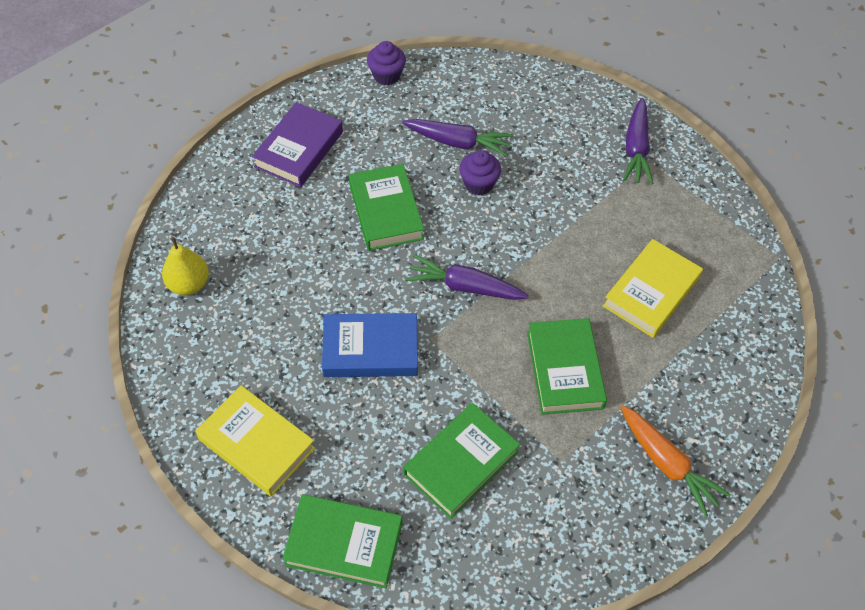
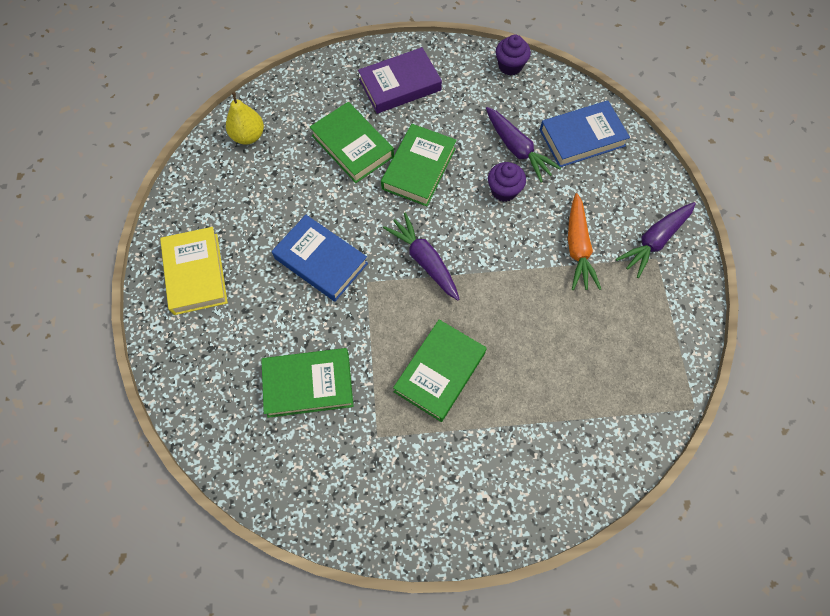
camera: 40 degrees right, 10 degrees up
green book [282,494,402,589] -> green book moved to [310,102,394,183]
yellow book [603,239,703,338] -> none
orange carrot [620,405,731,517] -> orange carrot moved to [568,193,601,290]
none -> blue book [540,100,630,167]

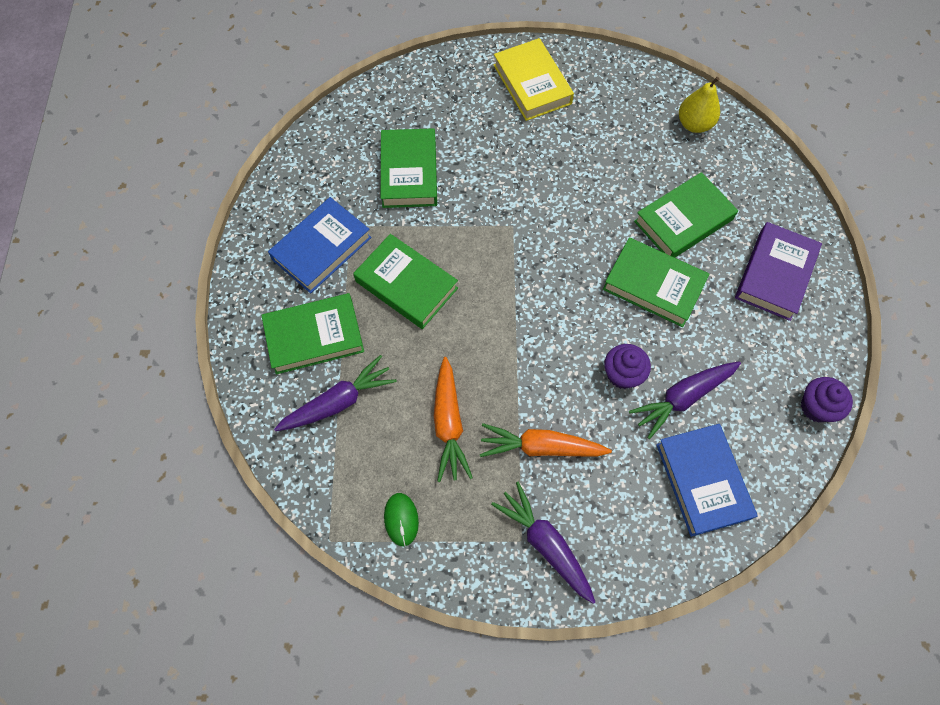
camera: 95 degrees right, 0 degrees up
yellow book [160,227,228,315] -> yellow book turned 75 degrees clockwise [494,38,574,121]
blue book [272,215,368,302] -> blue book moved to [268,197,372,293]
purple book [358,47,442,114] -> purple book turned 45 degrees clockwise [735,222,822,321]
purple carrot [383,212,460,301] -> purple carrot moved to [274,355,397,431]
none -> green book [261,293,364,374]
none -> green mouse [384,493,419,546]
none -> orange carrot [434,357,473,482]

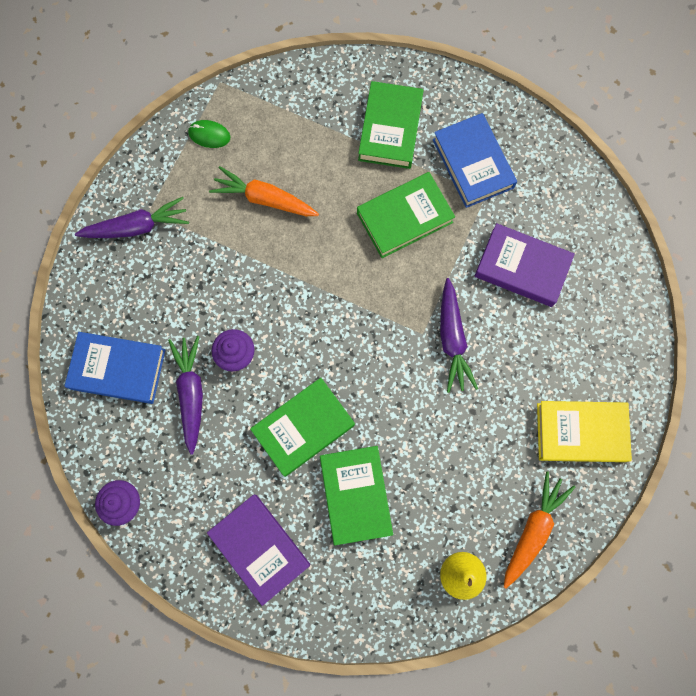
camera: 115 degrees right, 10 degrees up
purple carrot [274,355,397,431] -> purple carrot moved to [440,278,478,393]
green book [381,128,437,208] -> purple book [475,223,575,307]
orange carrot [480,423,612,457] -> orange carrot moved to [504,471,575,588]

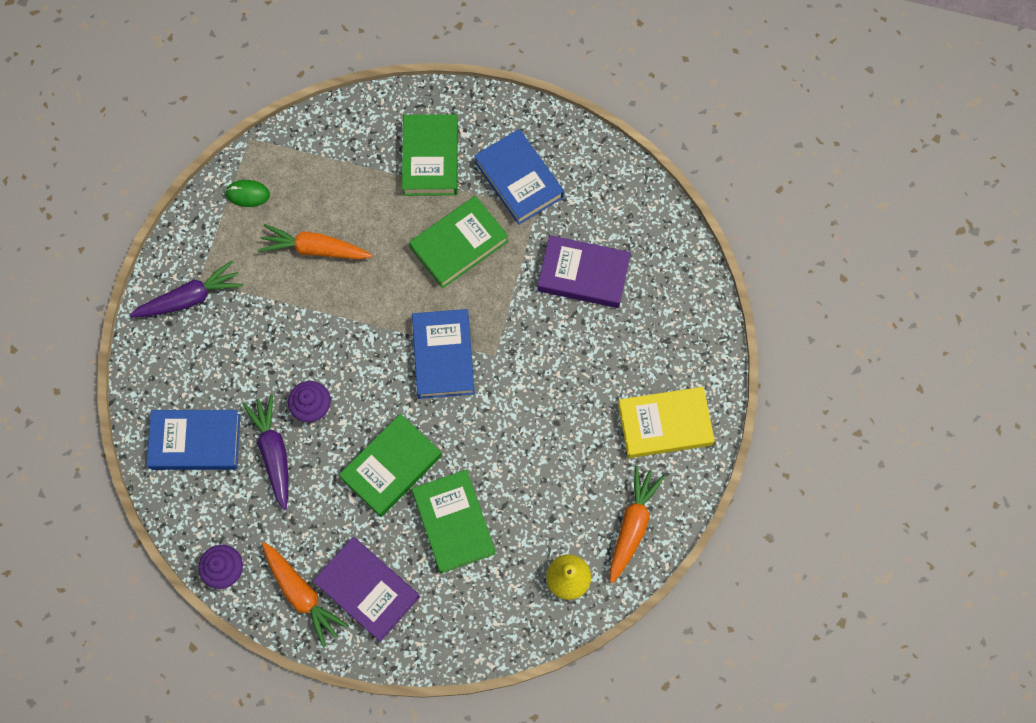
camera: 10 degrees left, 5 degrees down
purple carrot [440,278,478,393] -> none
none -> orange carrot [262,542,349,648]
none -> blue book [412,309,475,399]

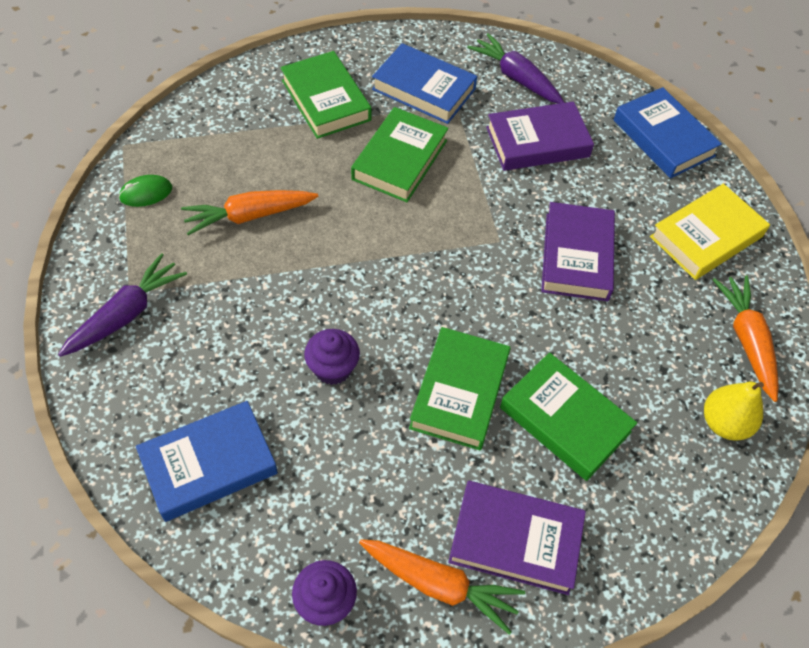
camera: 30 degrees left, 15 degrees down
purple carrot [242,394,288,510] -> purple carrot moved to [467,33,565,104]
blue book [412,309,475,399] -> blue book moved to [614,87,722,178]
none -> purple book [541,202,615,301]

